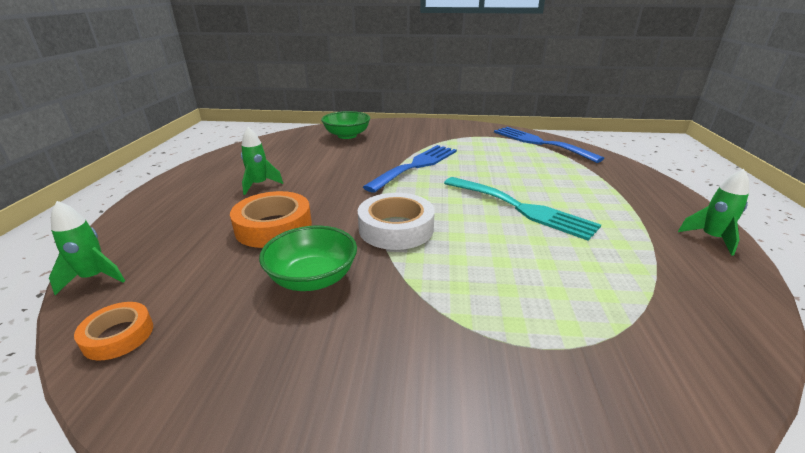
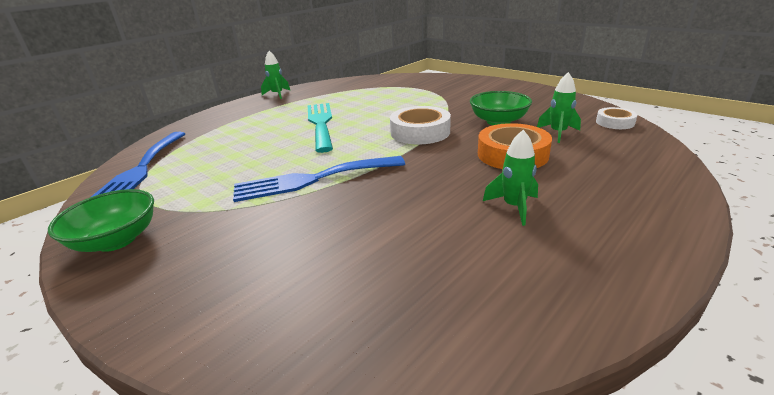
camera: 140 degrees left, 0 degrees up
green rocket [49,201,125,295] -> green rocket moved to [537,72,581,143]
orange tape [74,302,153,361] -> white tape [596,107,637,129]
green bowl [321,111,370,139] -> green bowl moved to [48,189,154,252]

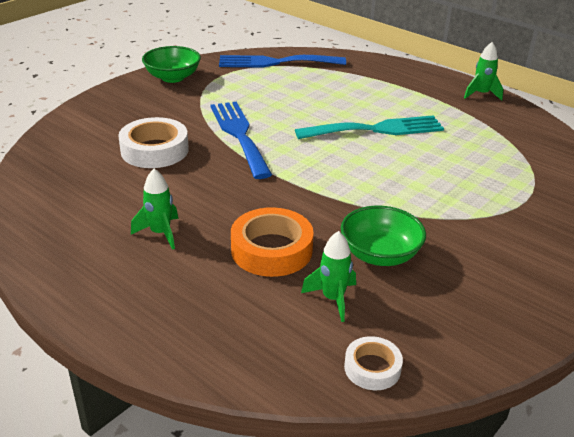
camera: 85 degrees right, 5 degrees up
white tape [390,106,451,144] -> white tape moved to [118,117,189,168]

